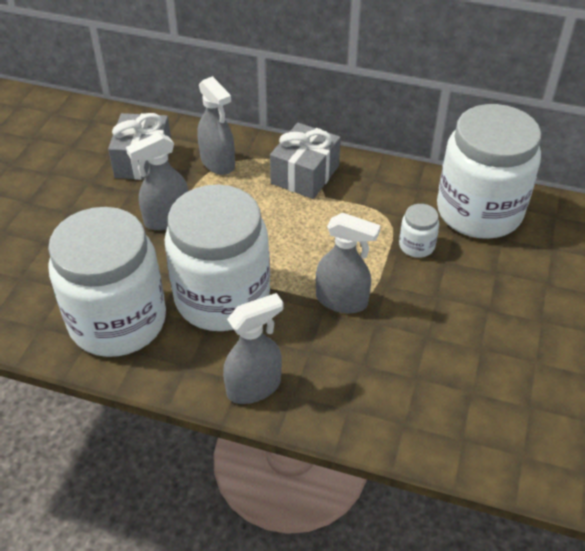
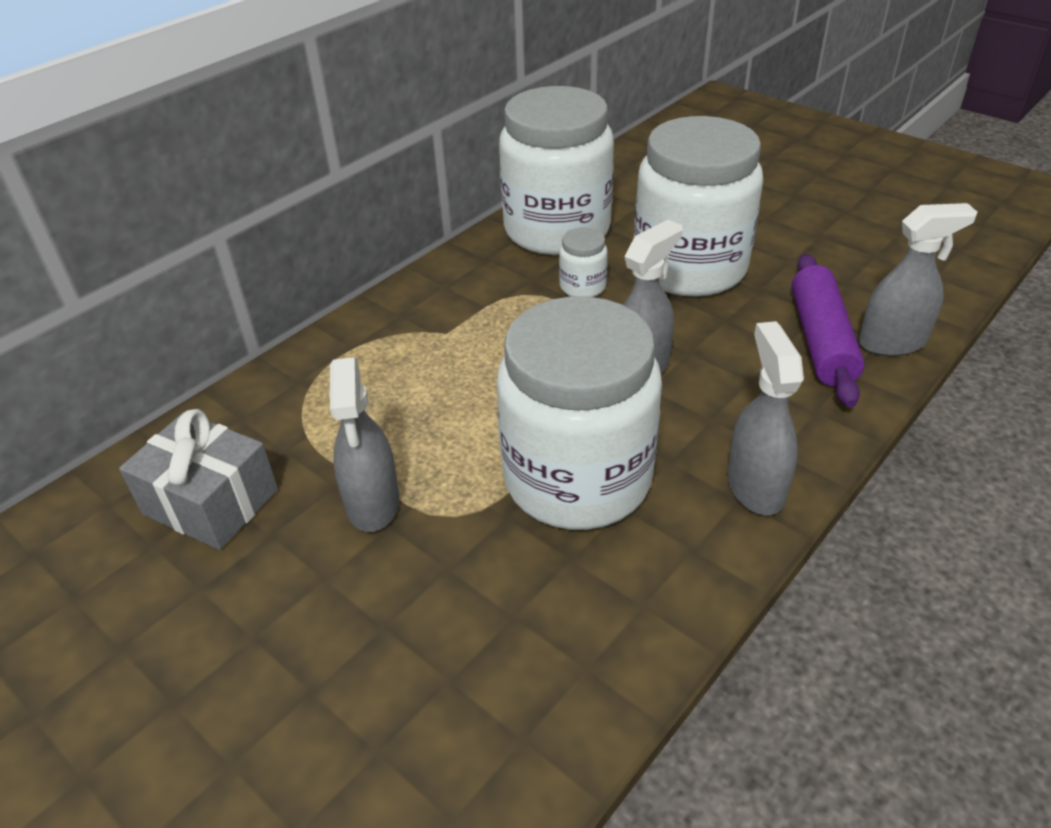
camera: 65 degrees left, 5 degrees down
white jar [48,207,166,357] -> white jar moved to [634,116,763,297]
grey spray bottle [198,76,235,175] -> grey spray bottle moved to [859,203,977,356]
grey gift [270,123,341,199] -> none
none -> purple rolling pin [791,254,865,407]

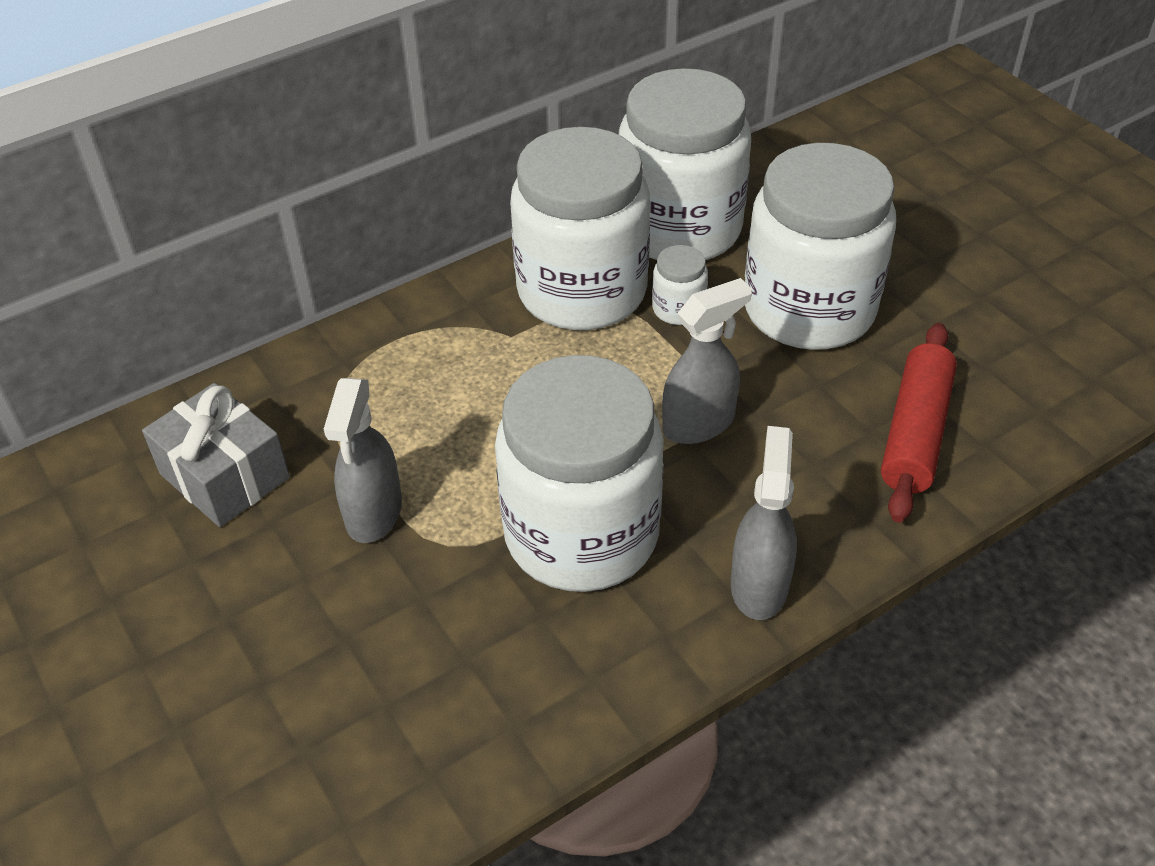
camera: 15 degrees right, 5 degrees up
purple rolling pin [791,254,865,407] -> red rolling pin [881,323,957,523]
grey spray bottle [859,203,977,356] -> none
none -> white jar [510,127,650,330]

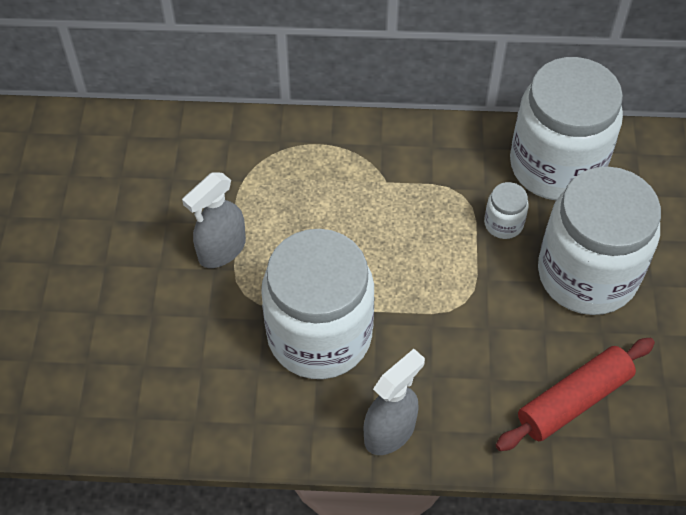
camera: 35 degrees right, 10 degrees up
grey gift [142,383,290,527] -> none
white jar [510,127,650,330] -> none
grey spray bottle [662,278,752,444] -> none

